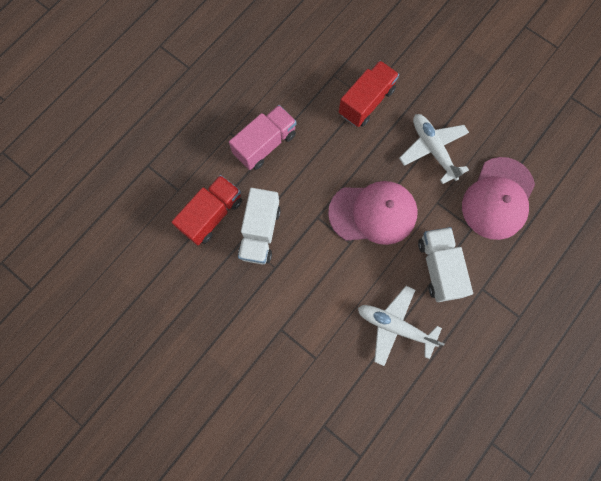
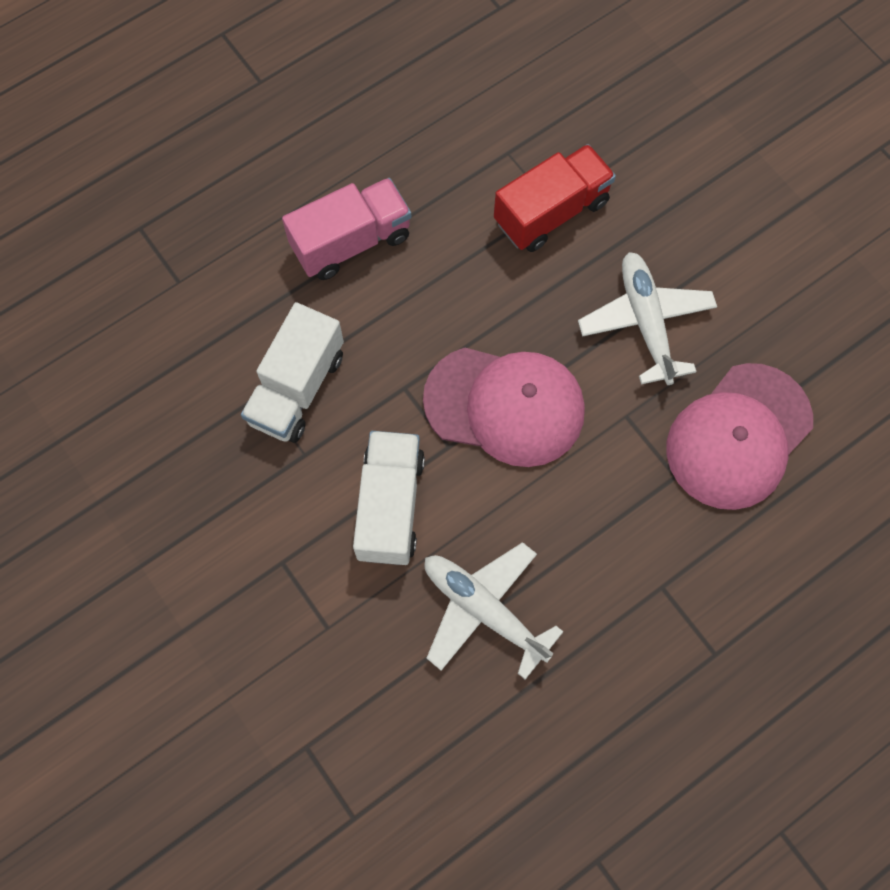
camera: 15 degrees right, 5 degrees down
red truck [172,175,242,246] -> none
white truck [418,227,473,302] -> white truck moved to [353,431,425,565]

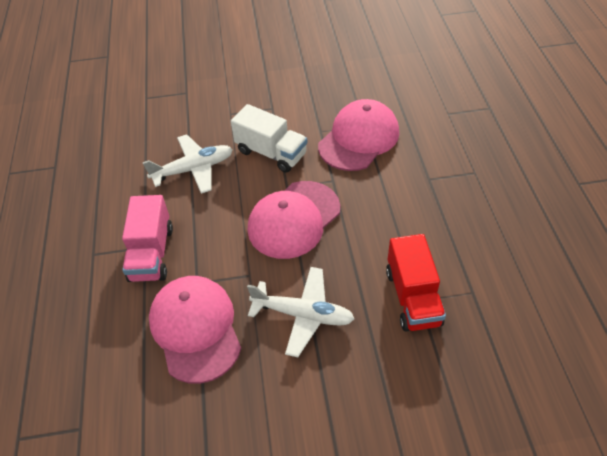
camera: 120 degrees right, 20 degrees down
white truck [241,302,344,443] -> pink cap [318,99,399,171]
pink truck [282,178,411,280] -> pink truck moved to [122,195,173,282]

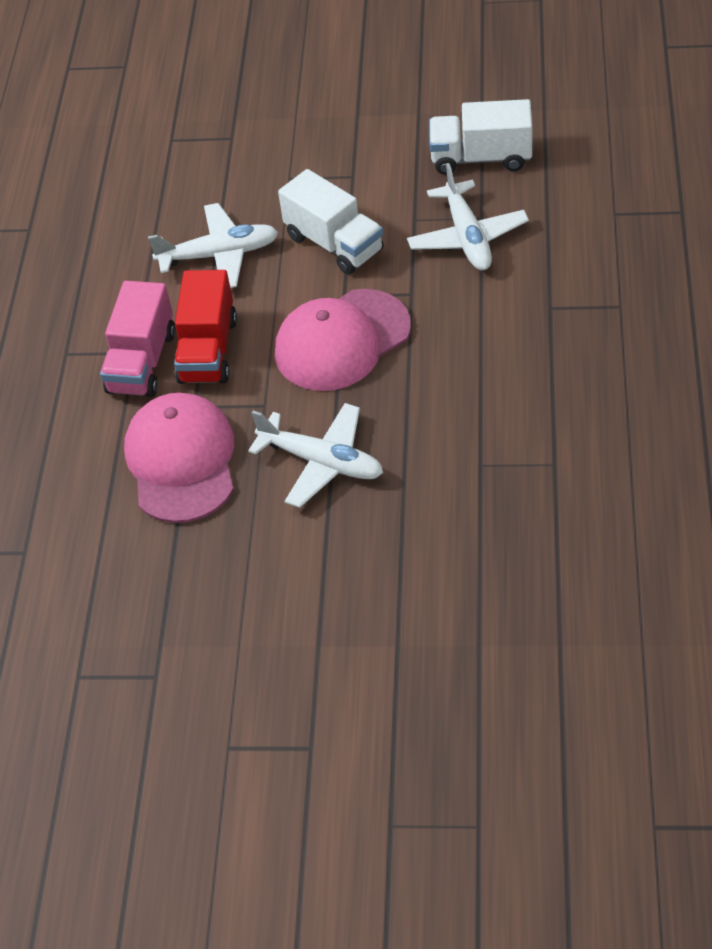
camera: 15 degrees right, 0 degrees up
pink cap [318,99,399,171] -> white plane [407,163,529,271]
red truck [386,234,446,331] -> red truck moved to [174,270,237,384]
none -> white truck [429,99,532,175]

